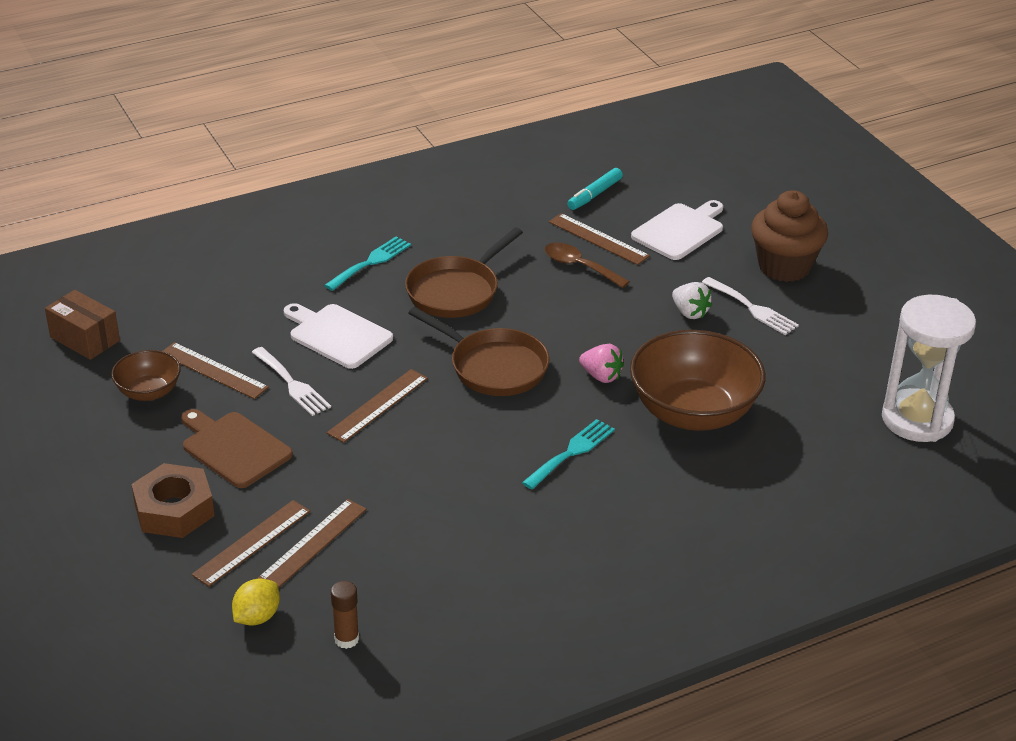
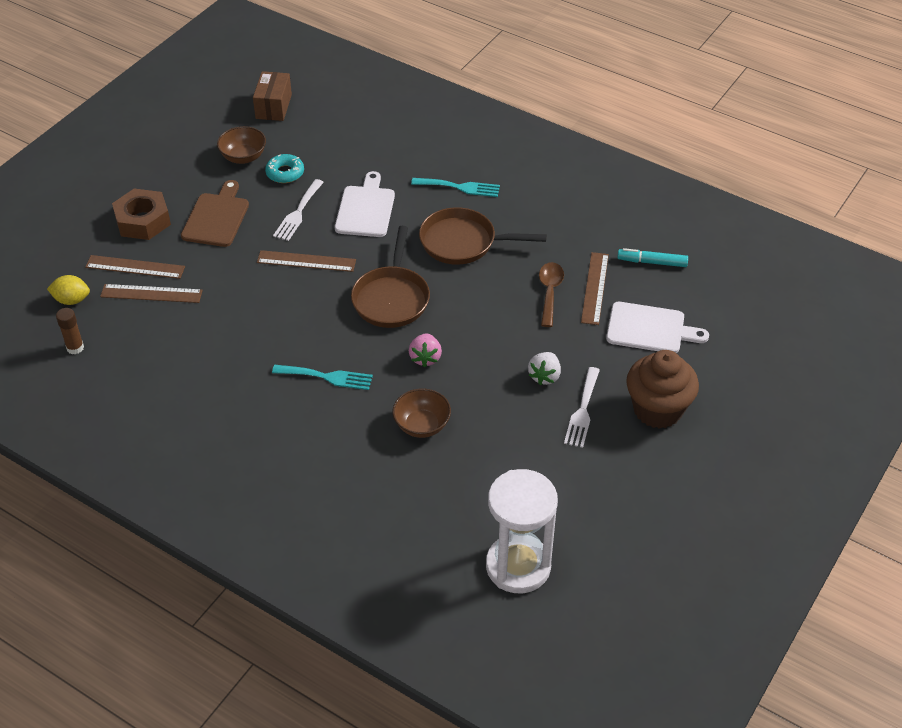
camera: 60 degrees right, 10 degrees up
brown ruler [163,342,269,399] -> turquoise donut [265,154,304,183]
brown bowl [630,330,766,431] -> brown bowl [393,388,451,438], size x0.51

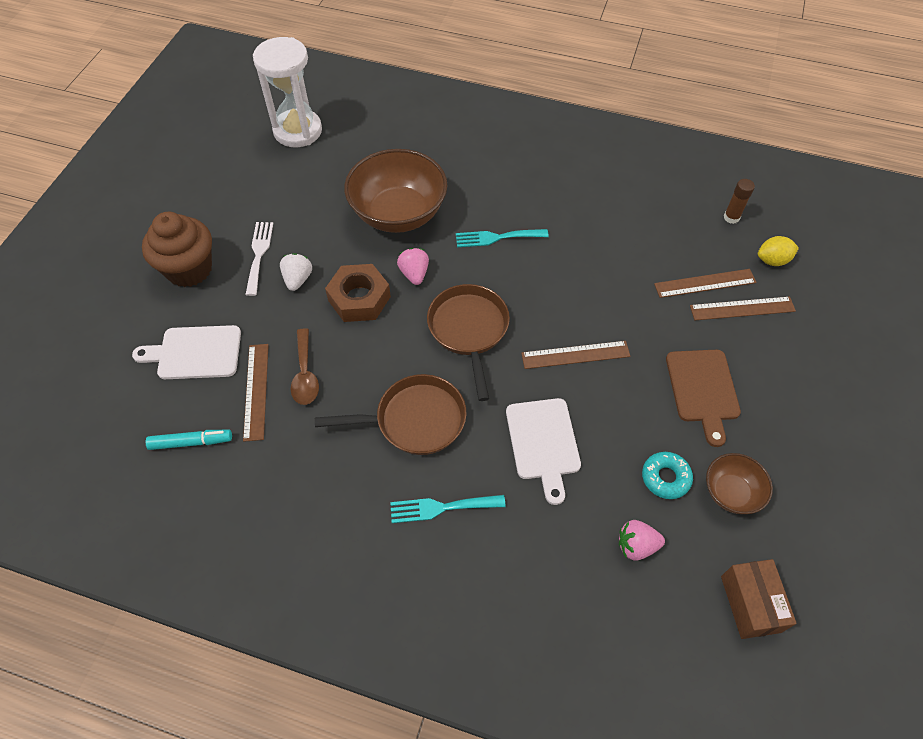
camera: 165 degrees right, 10 degrees up
brown nut [112,189,171,240] -> brown nut moved to [325,264,391,322]
white fork [273,179,324,241] -> none
brown bowl [393,388,451,438] -> brown bowl [344,149,447,233], size x1.95
none -> pink strawberry [619,520,665,561]

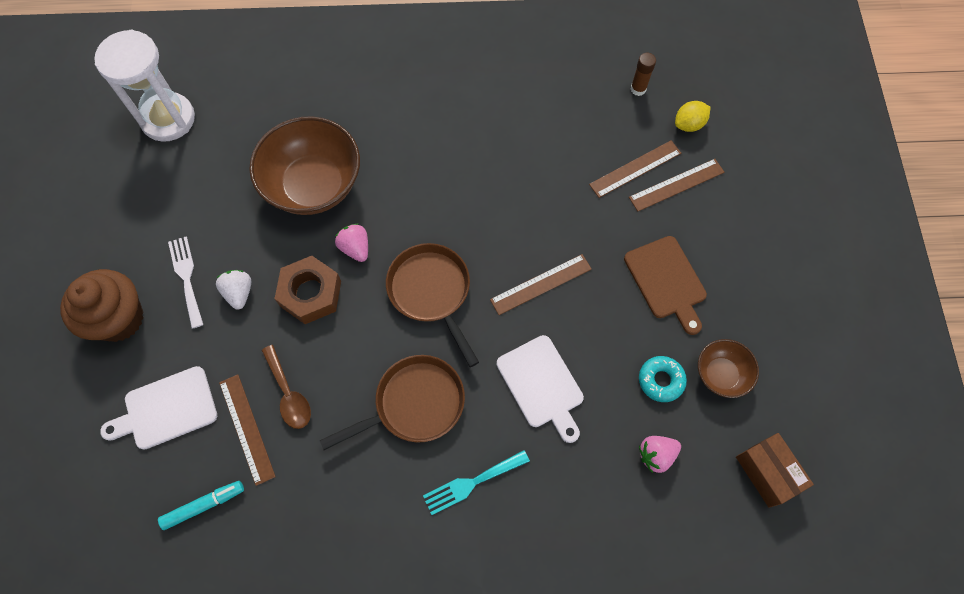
camera: 20 degrees left, 10 degrees up
turquoise fork [456,229,549,247] -> none

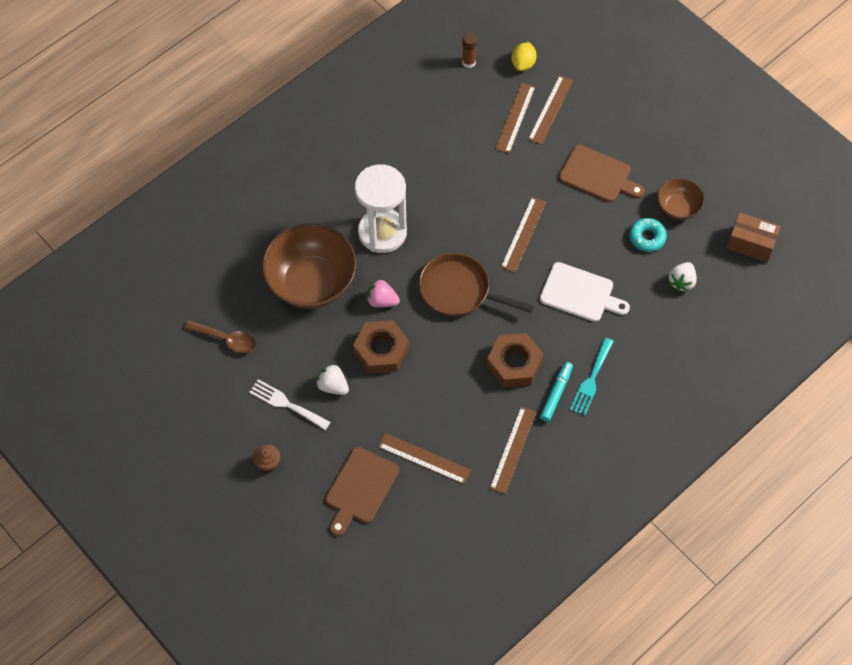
camera: 40 degrees left, 5 degrees down
brown cupcake [60,269,143,342] -> brown cupcake [253,444,280,472], size x0.44
white hourglass [94,29,195,142] -> white hourglass moved to [355,164,407,253]
white cutting board [100,366,217,450] -> brown cutting board [326,447,399,536]
turquoise marker [158,481,244,530] -> turquoise marker moved to [540,362,573,422]
brown spoon [261,345,311,429] -> brown spoon moved to [184,320,257,353]
brown pan [320,355,465,450] -> brown nut [487,333,543,387]
pink strawberry [639,436,681,473] -> white strawberry [669,262,697,291]
none -> brown ruler [489,407,536,494]

